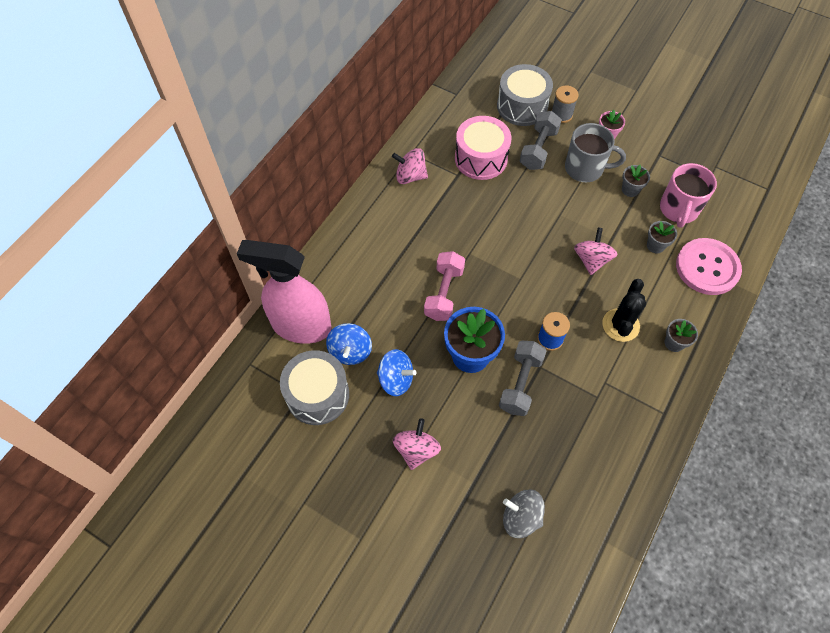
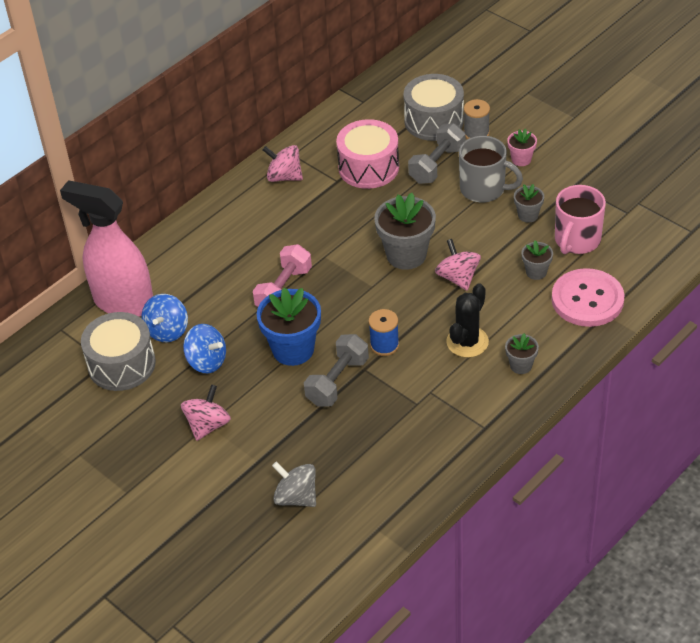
camera: 15 degrees right, 15 degrees down
pink spinning top [574,227,618,275] -> pink spinning top turned 45 degrees counterclockwise [435,239,481,291]
none -> grey flower pot [374,193,436,270]

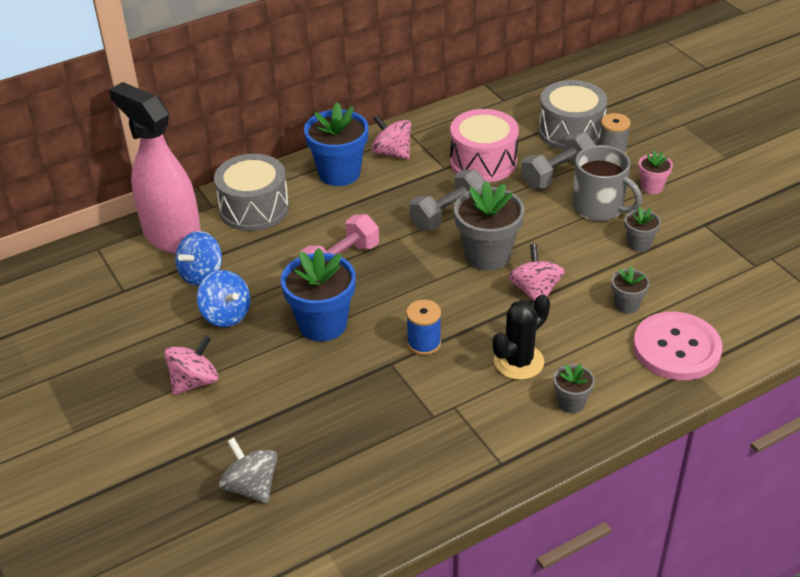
camera: 15 degrees right, 5 degrees down
grey drum [81,312,156,391] -> grey drum moved to [214,154,289,231]
grey dumbbell [304,334,369,407] -> grey dumbbell moved to [409,170,485,231]
pink mug [555,185,606,254] -> none
none -> blue flower pot [304,102,369,186]

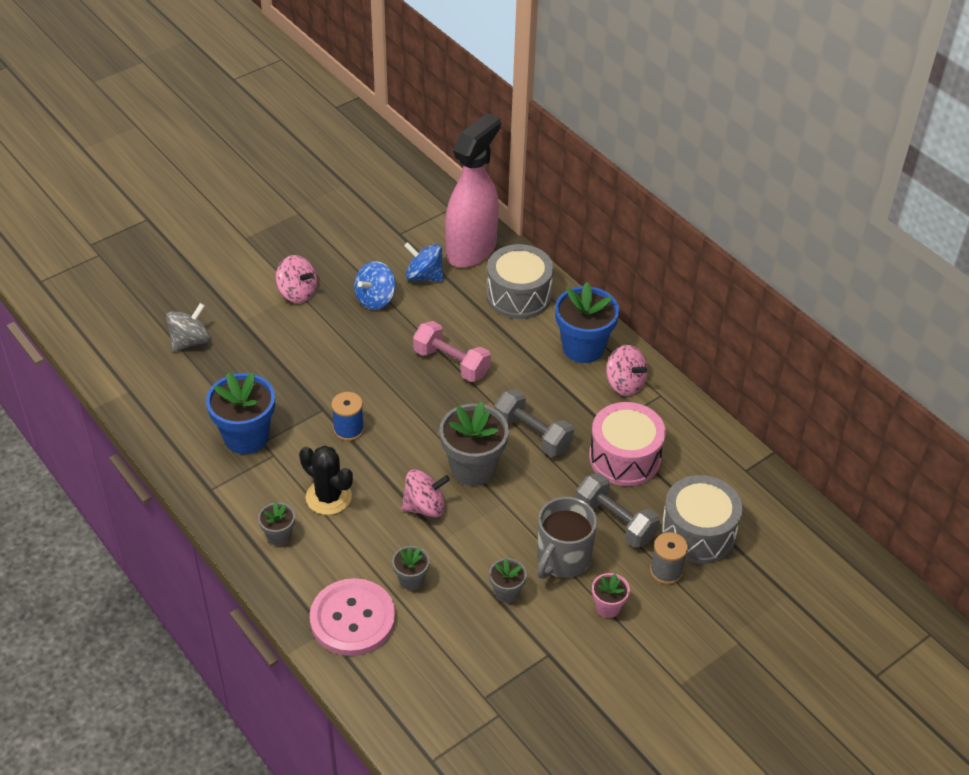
camera: 80 degrees right, 5 degrees up
blue flower pot [281,248,356,342] -> blue flower pot moved to [206,372,275,454]
pink spinning top [372,115,411,159] -> pink spinning top turned 105 degrees clockwise [606,345,648,396]

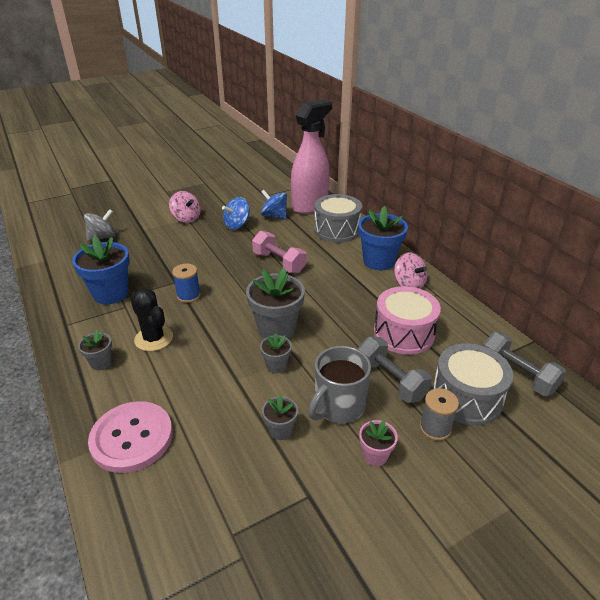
camera: 10 degrees right, 10 degrees down
grey flower pot [392,546,430,590] -> grey flower pot moved to [260,333,292,373]
pink spinning top [401,469,450,517] -> none
grey dumbbell [494,389,574,457] -> grey dumbbell moved to [483,332,566,396]

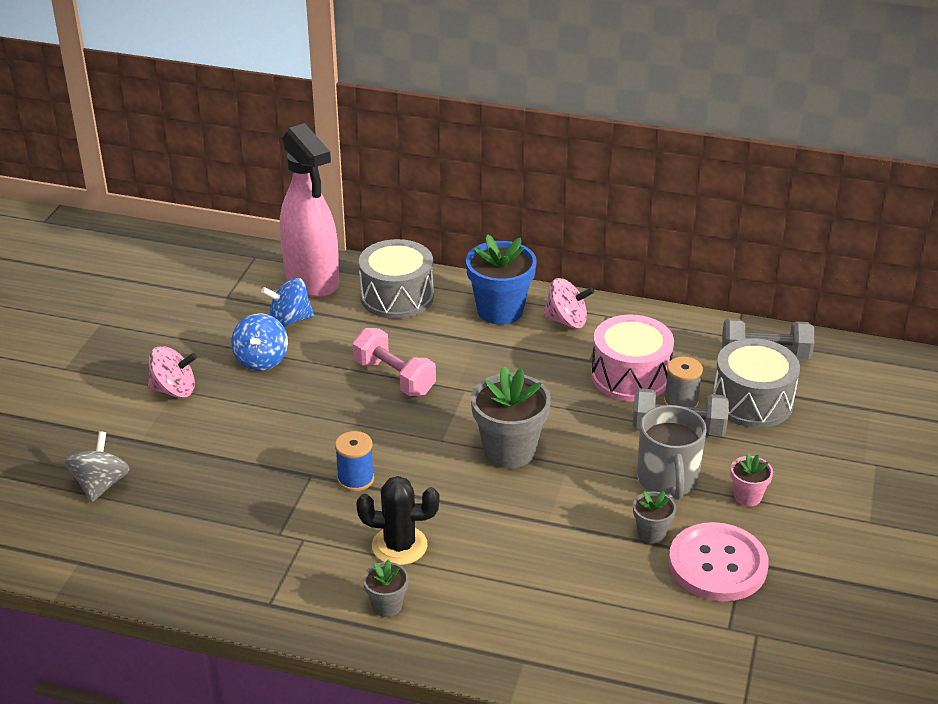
camera: 45 degrees left, 0 degrees up
blue flower pot [72,236,130,304] -> none
pink button [88,401,173,473] -> pink button moved to [669,522,769,601]
pink dumbbell [252,231,306,273] -> pink dumbbell turned 45 degrees clockwise [352,328,436,396]
grey flower pot [260,333,292,373] -> none
pink spray bottle [291,100,332,214] -> pink spray bottle turned 150 degrees clockwise [280,123,339,297]
grey spool [420,388,459,441] -> grey spool moved to [664,357,703,407]

